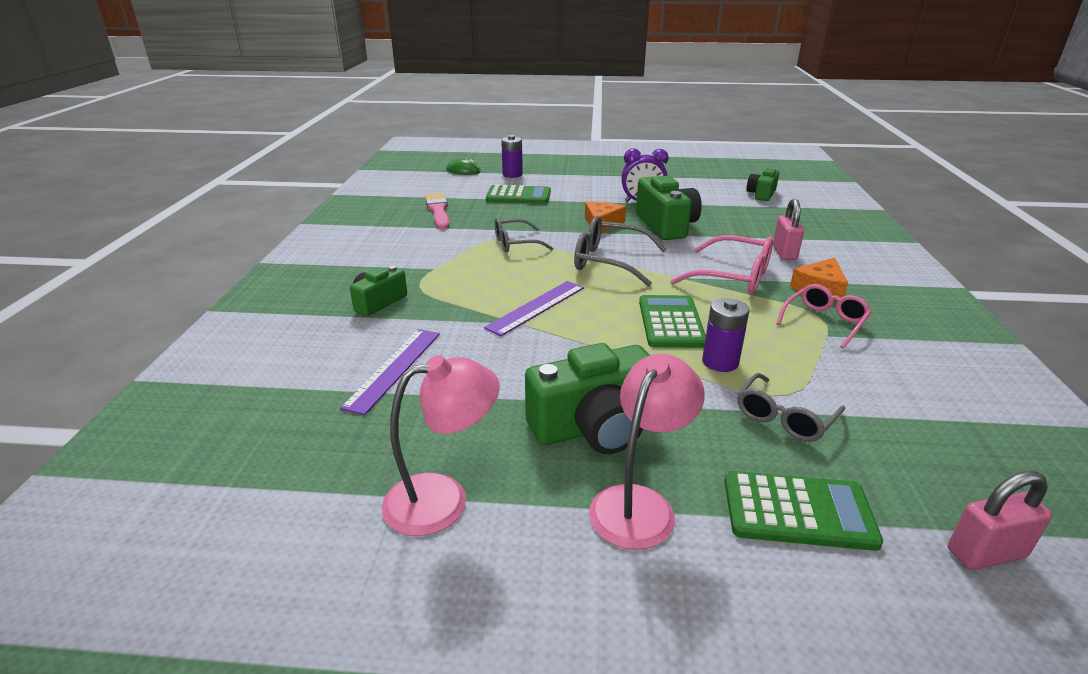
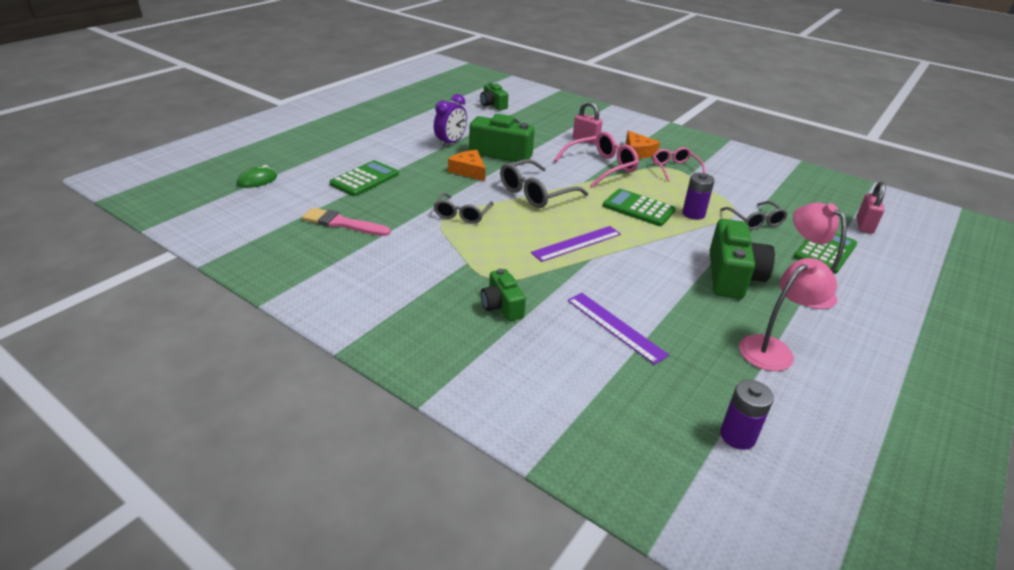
camera: 60 degrees left, 5 degrees up
pink lamp [382,355,499,536] -> pink lamp turned 45 degrees clockwise [739,258,837,371]
purple ruler [484,281,584,336] -> purple ruler turned 75 degrees clockwise [531,226,621,262]
purple battery [501,135,523,178] -> purple battery moved to [720,380,774,450]

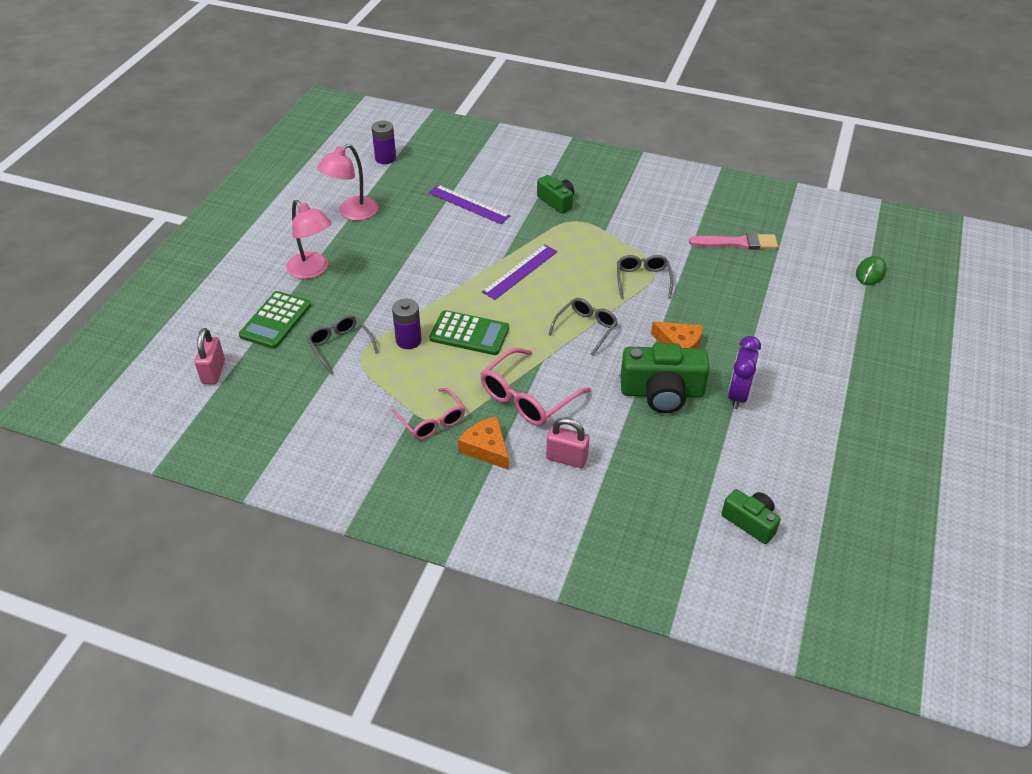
camera: 165 degrees right, 10 degrees up
green calculator [329,160,399,196] -> none
grey glasses [500,159,589,208] -> grey glasses [548,298,618,356], size x0.67
green camera [710,219,775,299] -> none

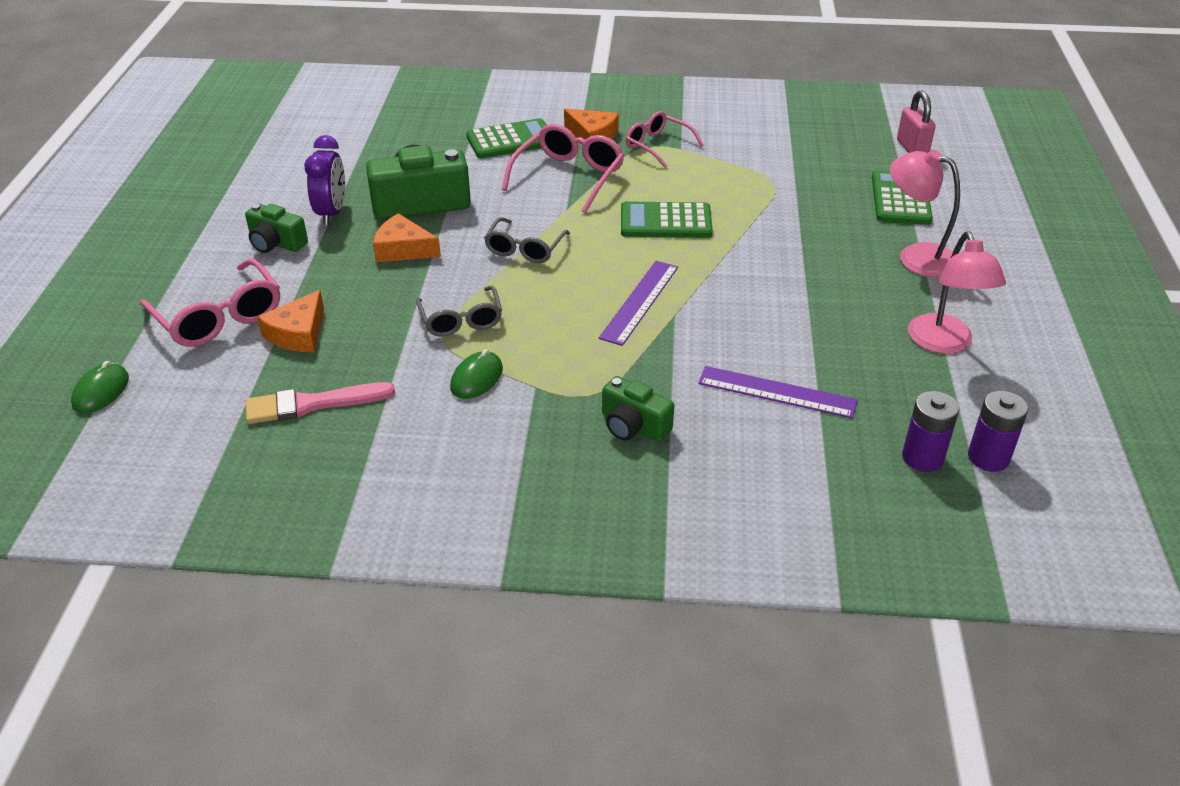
camera: 165 degrees right, 5 degrees down
grey glasses [307,315,379,375] -> none
pink lamp [317,144,378,221] -> pink lamp turned 150 degrees clockwise [908,231,1006,354]
purple battery [392,299,422,349] -> purple battery moved to [902,391,959,472]
pink padlock [546,417,589,468] -> green calculator [466,118,547,158]
green camera [721,489,781,544] -> green camera moved to [245,204,308,253]
none -> pink glasses [140,258,280,347]
none -> orange cheese [257,290,324,352]
none -> green mouse [450,349,503,399]

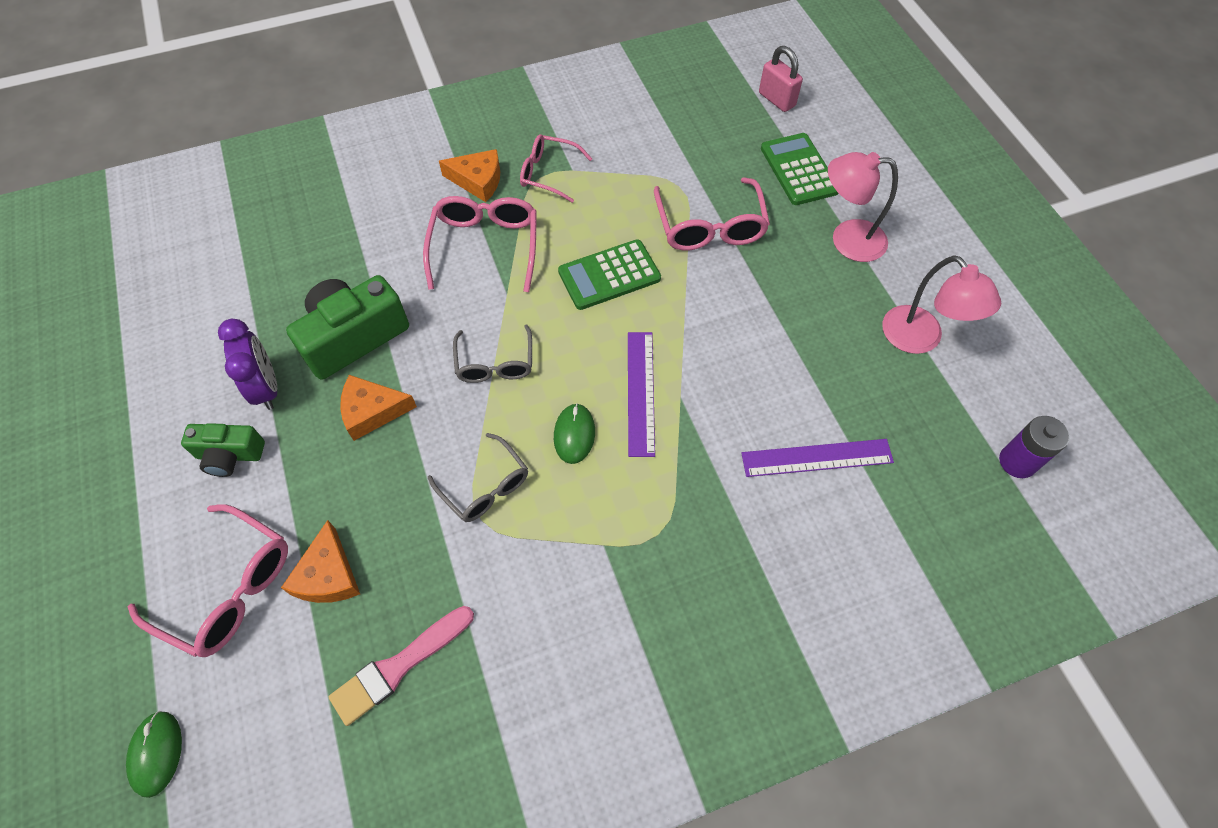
camera: 25 degrees left, 20 degrees up
green mouse [450,349,503,399] -> green mouse moved to [554,403,595,464]
green calculator [466,118,547,158] -> none
green camera [602,376,674,442] -> none
purple battery [902,391,959,472] -> none
none -> pink glasses [654,177,770,251]

